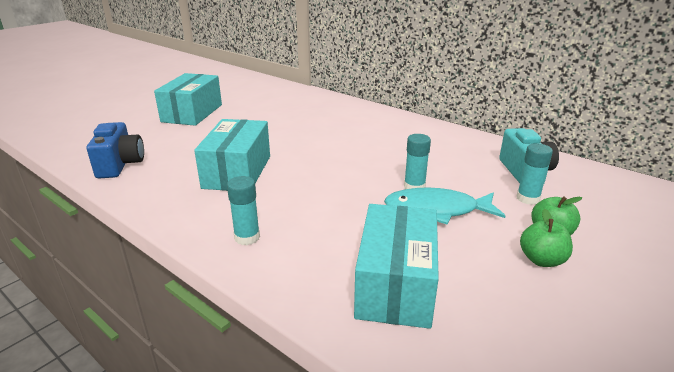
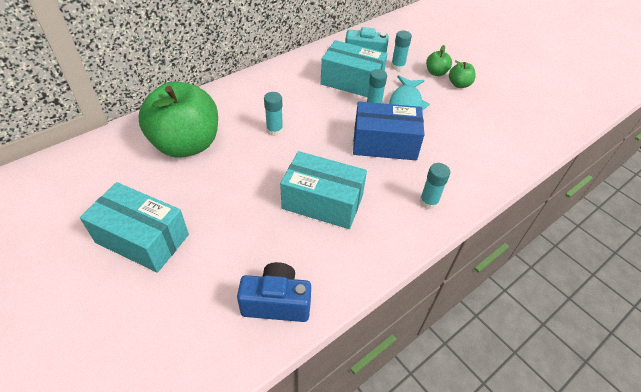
camera: 80 degrees left, 20 degrees up
turquoise box [354,204,439,329] -> turquoise box moved to [321,40,387,97]
none -> green apple [138,82,218,158]
none -> turquoise glue stick [264,92,283,136]
none -> blue box [353,102,425,160]

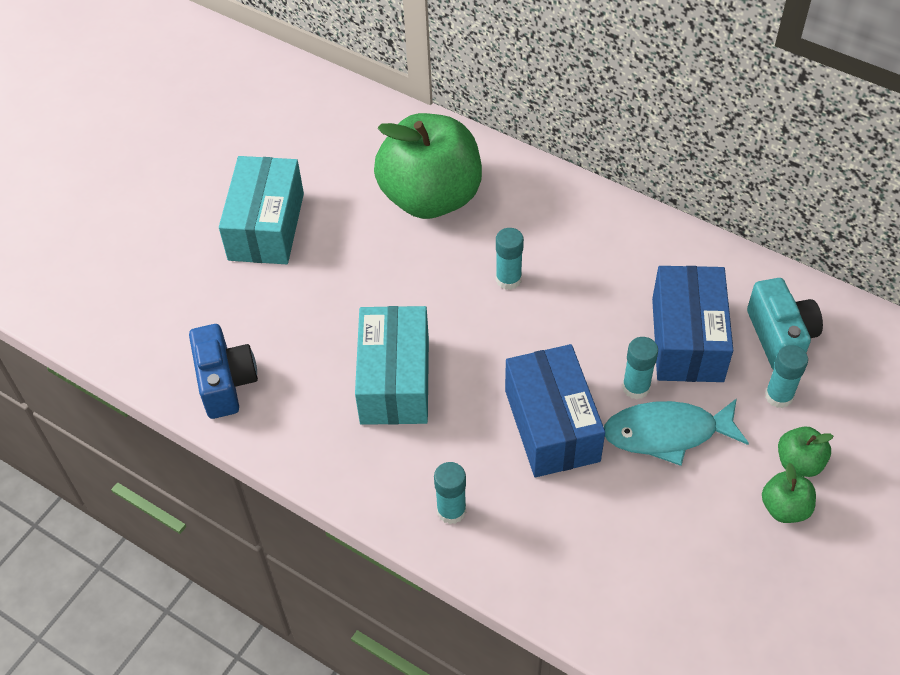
camera: 75 degrees right, 5 degrees up
turquoise box [321,40,387,97] -> blue box [652,266,733,382]

